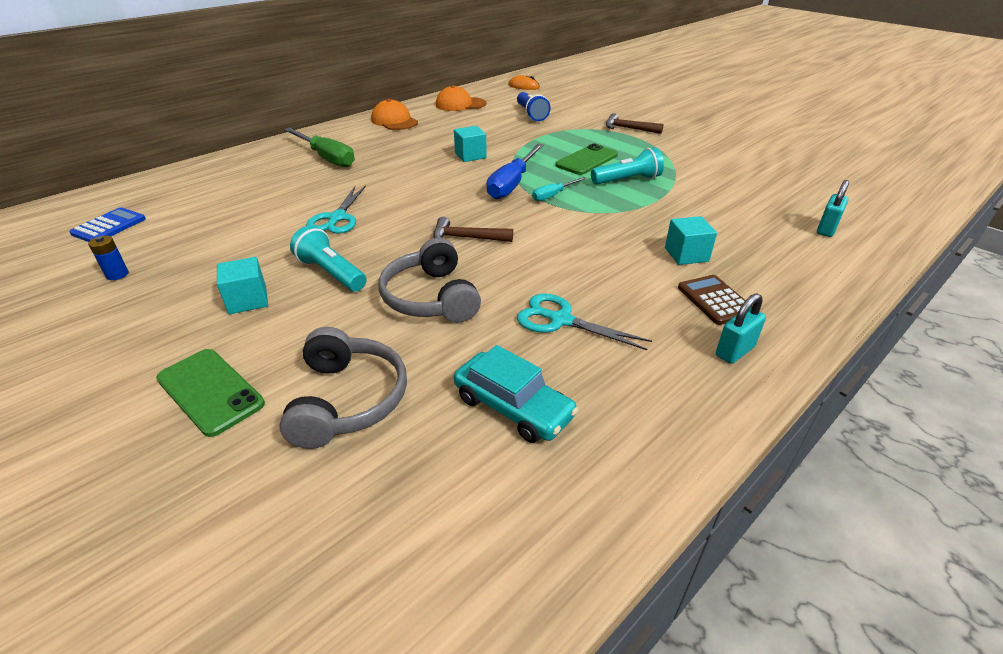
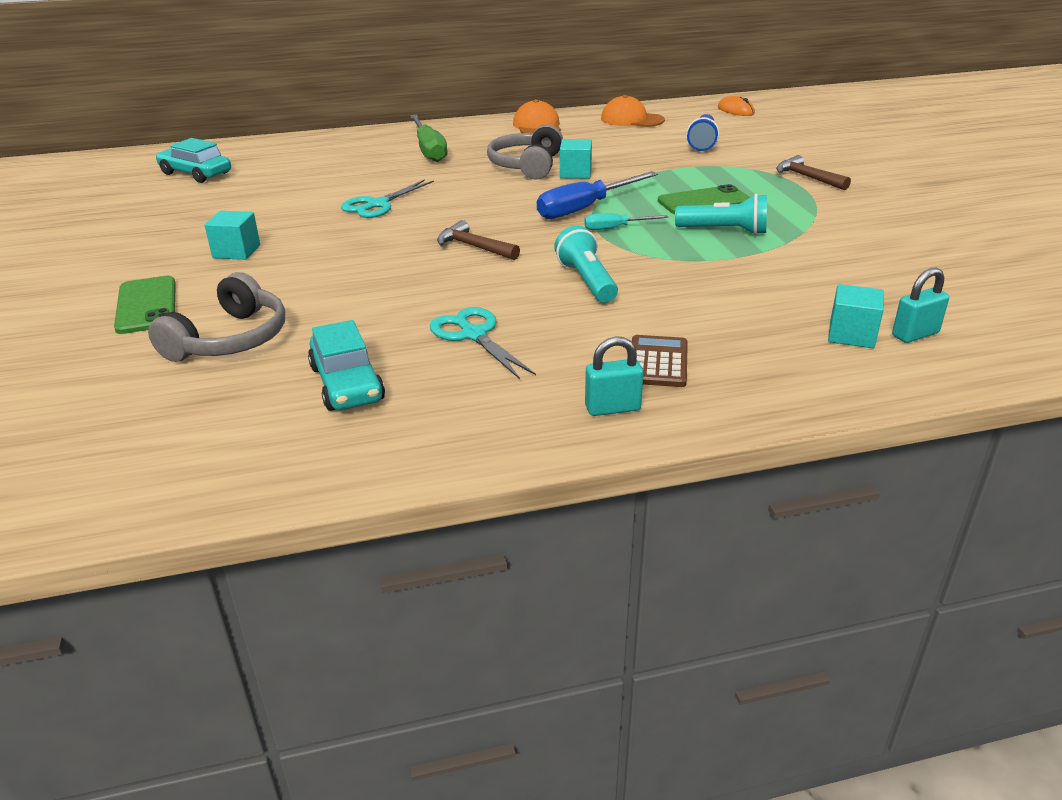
camera: 30 degrees right, 5 degrees down
blue calculator [69,207,146,242] -> turquoise car [156,138,231,183]
blue battery [88,235,129,280] -> none
turquoise flashlight [290,226,367,292] -> turquoise flashlight moved to [554,226,618,303]
grey headphones [378,238,481,322] -> grey headphones moved to [487,124,563,179]
turquoise cube [665,216,717,265] -> turquoise cube moved to [828,284,884,348]

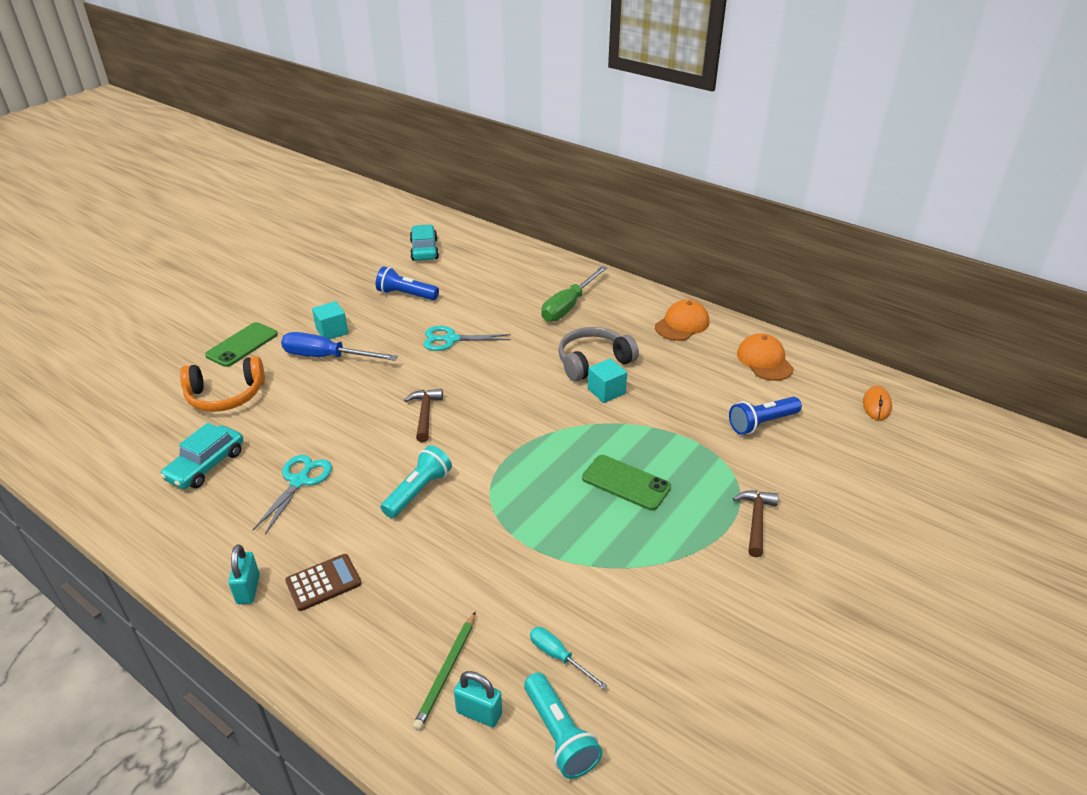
camera: 50 degrees right, 5 degrees up
grey headphones [148,272,285,362] -> orange headphones [180,356,265,412]
blue screwdriver [537,171,658,219] -> blue screwdriver moved to [281,332,398,361]
turquoise screwdriver [584,213,668,230] -> turquoise screwdriver moved to [530,627,607,689]
turquoise padlock [585,336,643,416] -> turquoise padlock turned 45 degrees clockwise [228,544,260,604]
turquoise flashlight [675,194,767,235] -> turquoise flashlight moved to [524,672,603,779]
turquoise cube [828,284,884,348] -> green pencil [413,611,476,731]
none -> blue flashlight [376,266,439,300]

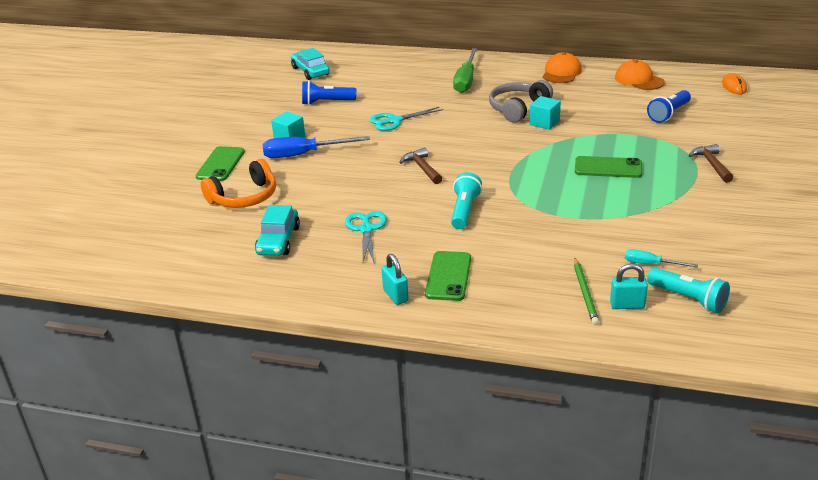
camera: 20 degrees left, 5 degrees down
brown calculator [285,554,362,611] -> green phone [425,251,471,301]

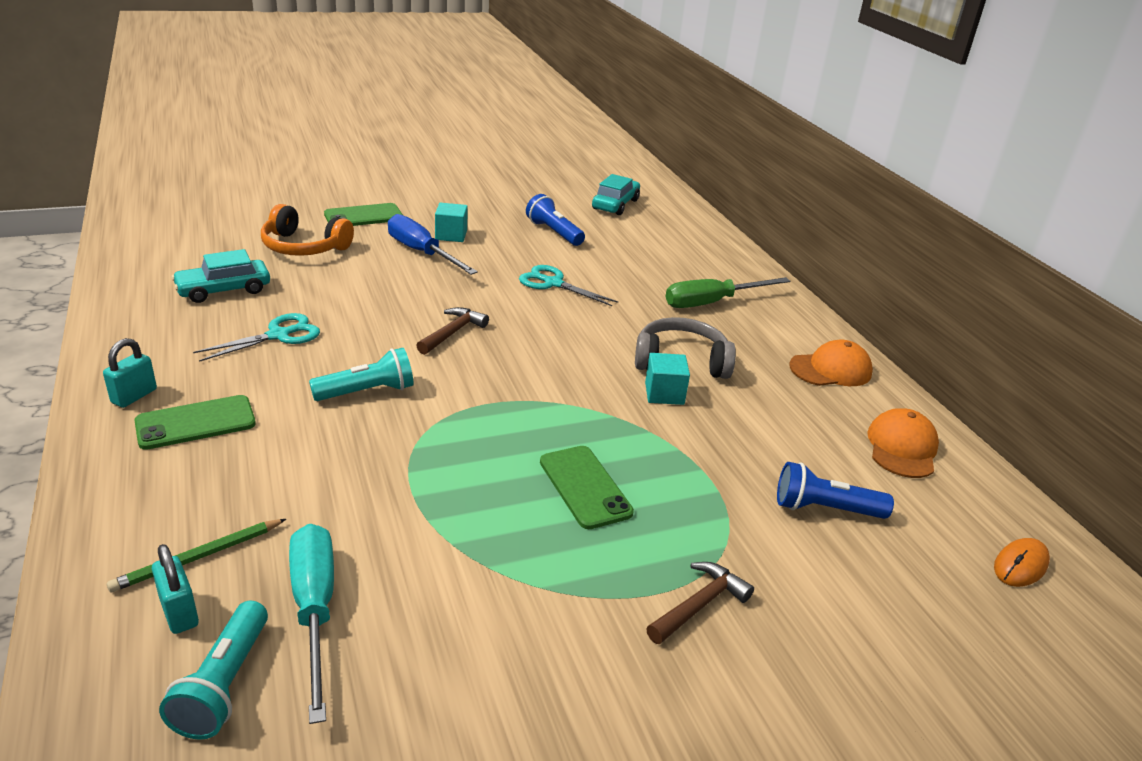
camera: 50 degrees right, 0 degrees up
turquoise screwdriver [625,249,698,268] -> turquoise screwdriver [289,524,334,724], size x1.86

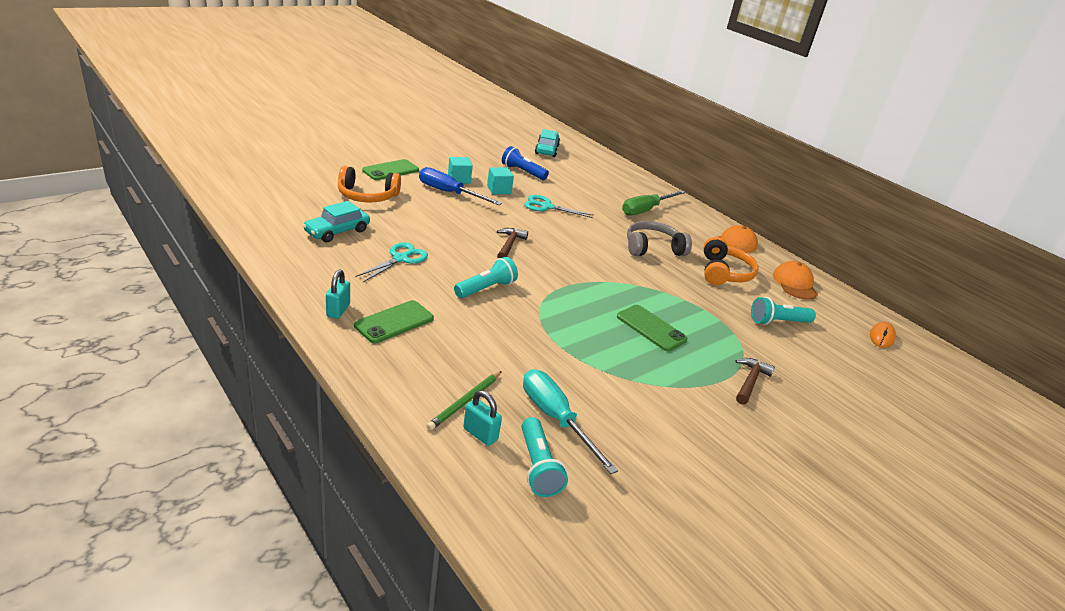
camera: 20 degrees left, 0 degrees up
turquoise cube [645,353,690,405] -> turquoise cube moved to [487,167,514,194]
blue flashlight [777,462,894,519] -> turquoise flashlight [751,297,816,325]
none -> orange headphones [704,237,759,285]

